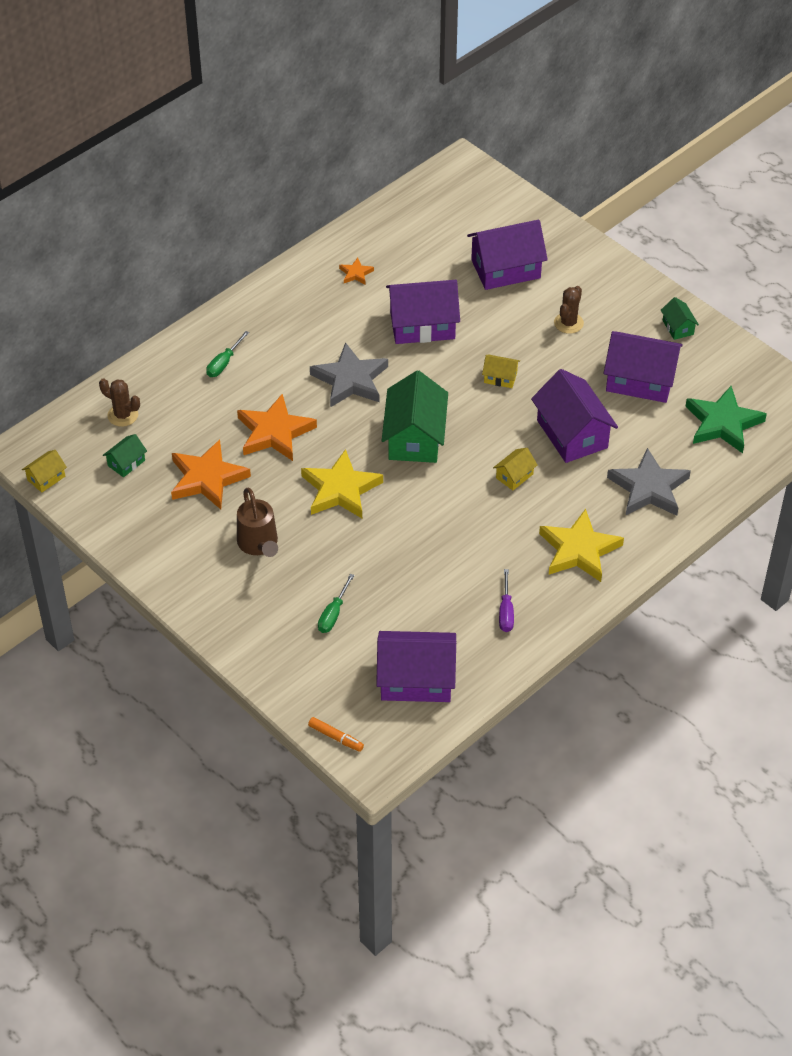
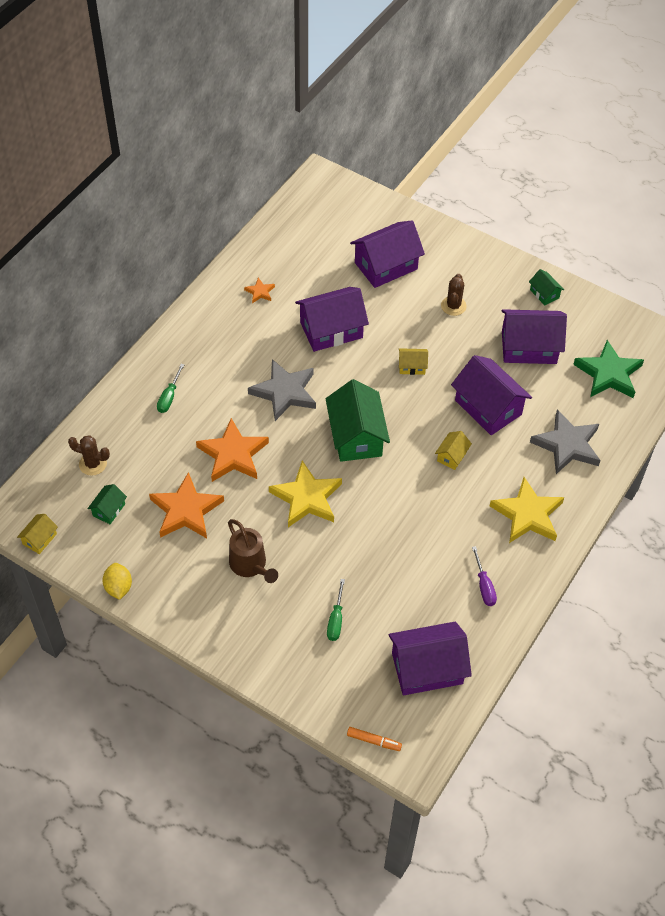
camera: 15 degrees left, 5 degrees up
none -> yellow lemon [102,563,132,600]

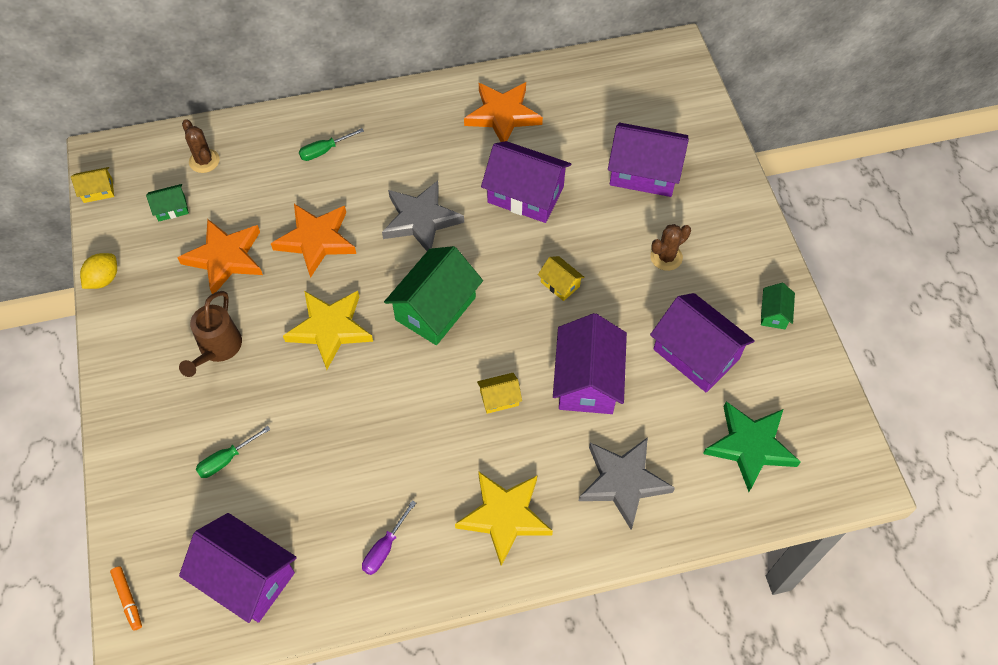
camera: 45 degrees right, 5 degrees up
orange star [244,278,275,303] -> orange star [464,82,543,142], size x2.16

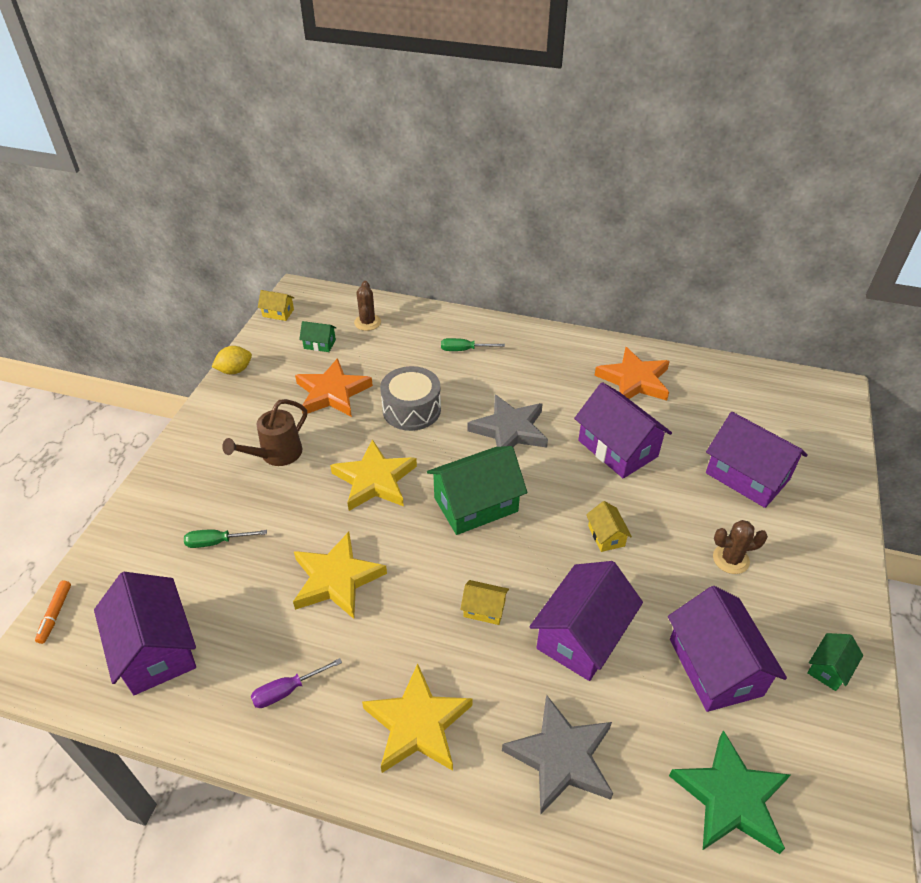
camera: 30 degrees right, 15 degrees down
orange star [271,204,356,278] -> grey drum [380,366,441,431]
none -> yellow star [293,532,387,619]

